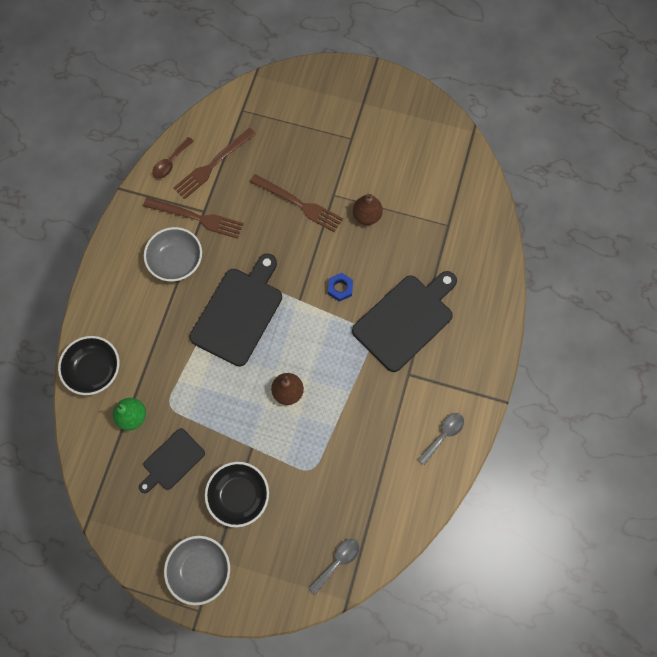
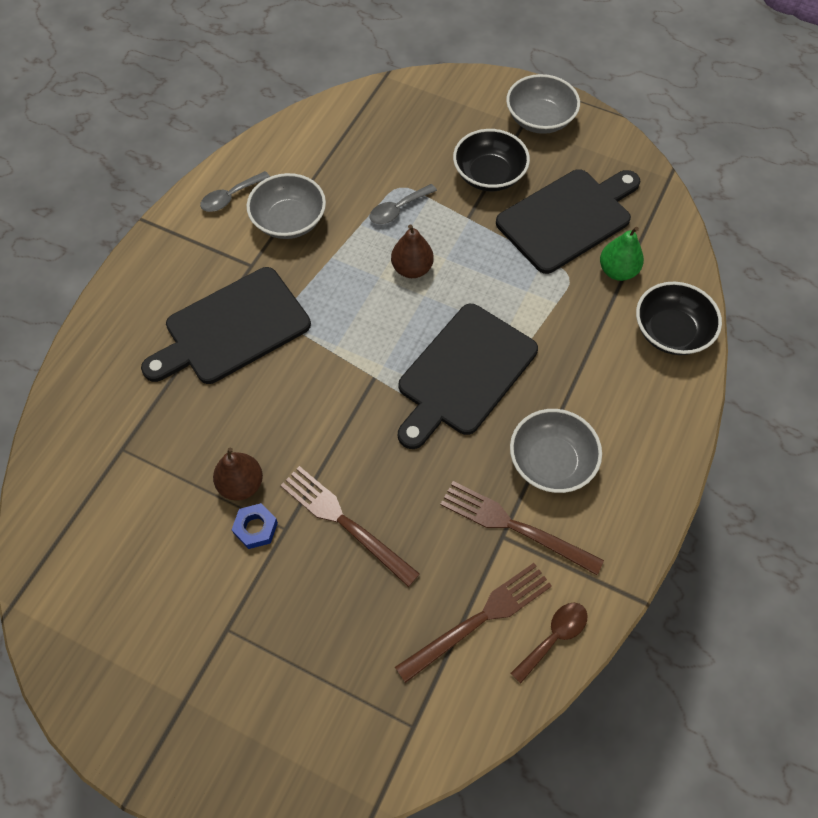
camera: 170 degrees left, 10 degrees down
black cutting board [139,428,205,493] -> black cutting board [496,169,641,274], size x1.75
grey spoon [309,539,359,594] -> grey spoon moved to [370,184,437,224]
blue nut [328,273,353,302] -> blue nut moved to [232,503,278,549]
none -> grey bowl [246,173,326,239]

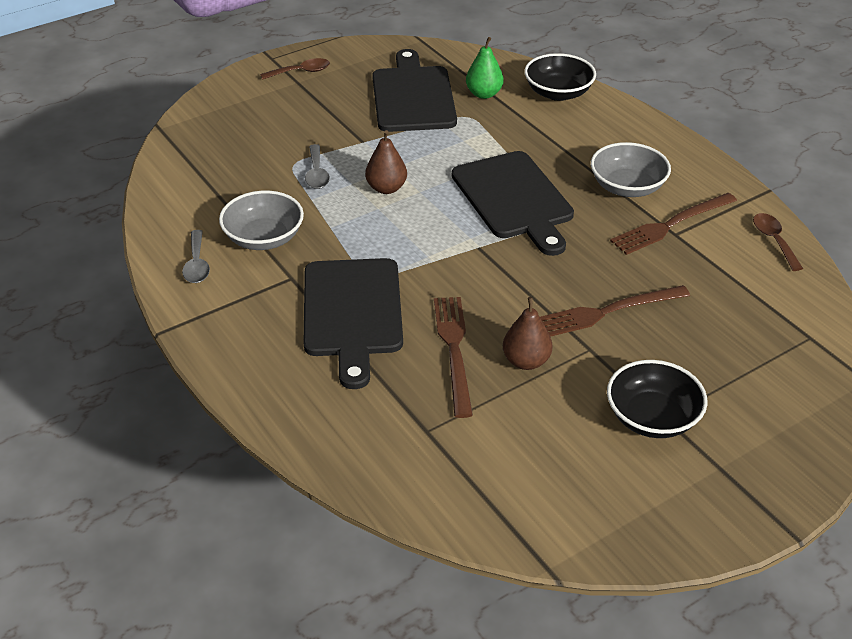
camera: 60 degrees left, 20 degrees down
blue nut [232,503,278,549] -> none
brown fork [395,563,552,683] -> brown fork moved to [434,297,473,418]
black bowl [453,129,530,191] -> black bowl moved to [607,360,707,438]
grey bowl [506,74,580,134] -> brown spoon [260,58,330,80]

